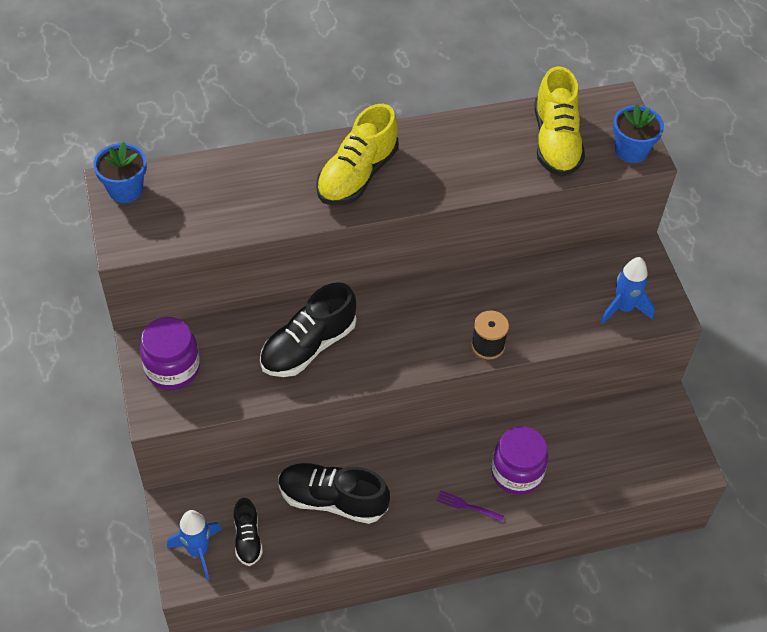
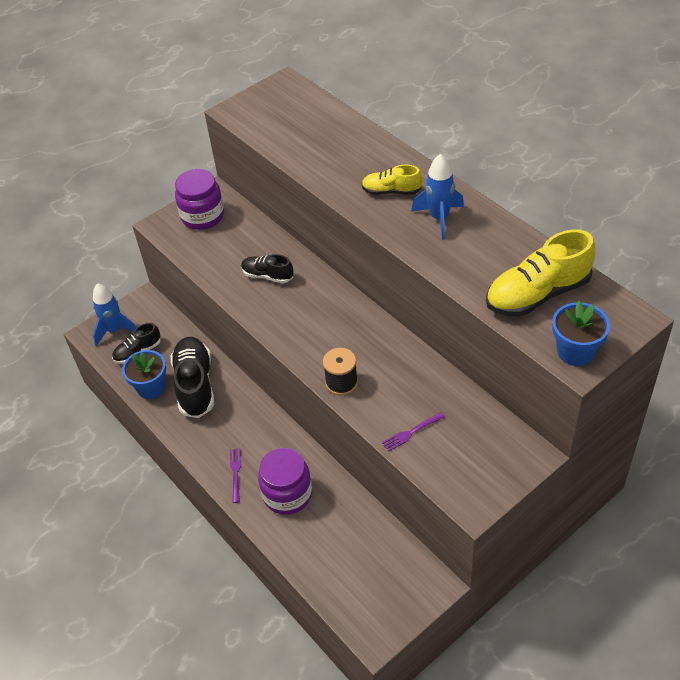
camera: 70 degrees right, 5 degrees down
blue flower pot [93,142,147,203] -> blue flower pot moved to [122,350,166,399]
black shoe [260,282,356,377] -> black shoe [241,254,293,283], size x0.56
yellow shoe [316,104,399,205] -> yellow shoe [362,165,422,195], size x0.56
blue rocket [600,257,655,324] -> blue rocket moved to [411,154,464,240]
none -> purple fork [382,412,445,452]

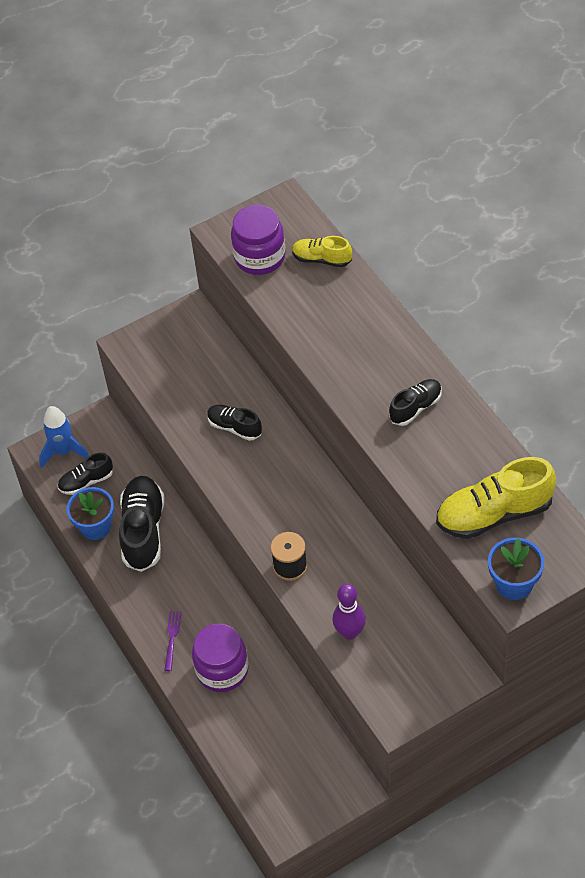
camera: 10 degrees right, 5 degrees up
purple jar [175,169,224,230] -> purple jar moved to [231,205,286,275]
yellow shoe [362,165,422,195] -> yellow shoe moved to [292,236,352,267]
purple fork [382,412,445,452] -> purple bowling pin [332,583,366,640]
blue rocket [411,154,464,240] -> black shoe [389,379,442,426]

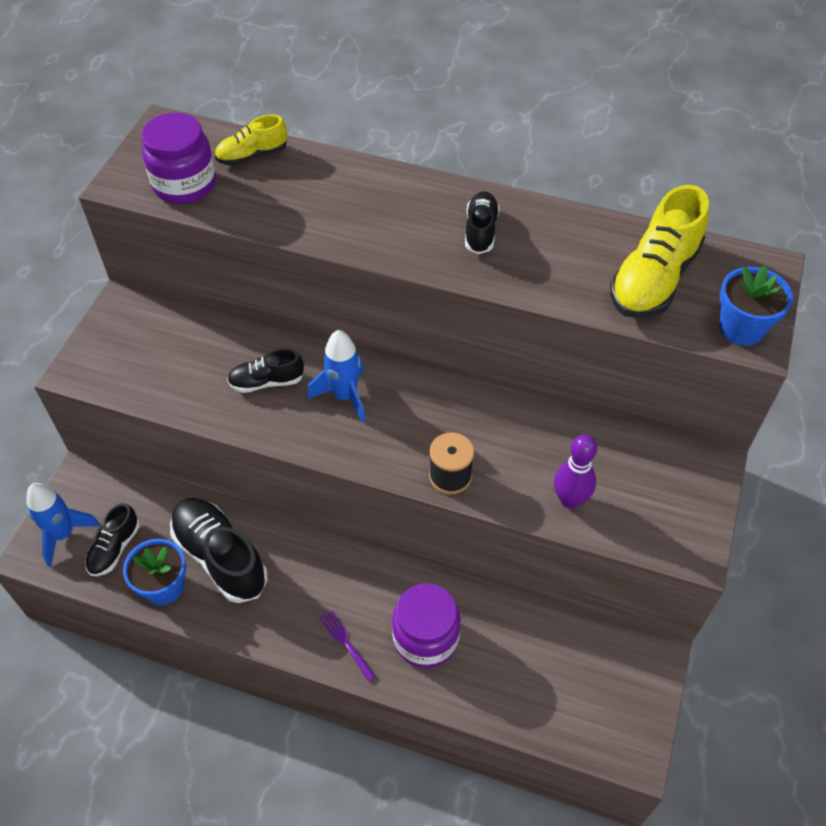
camera: 45 degrees left, 0 degrees up
none -> blue rocket [307,330,366,423]

